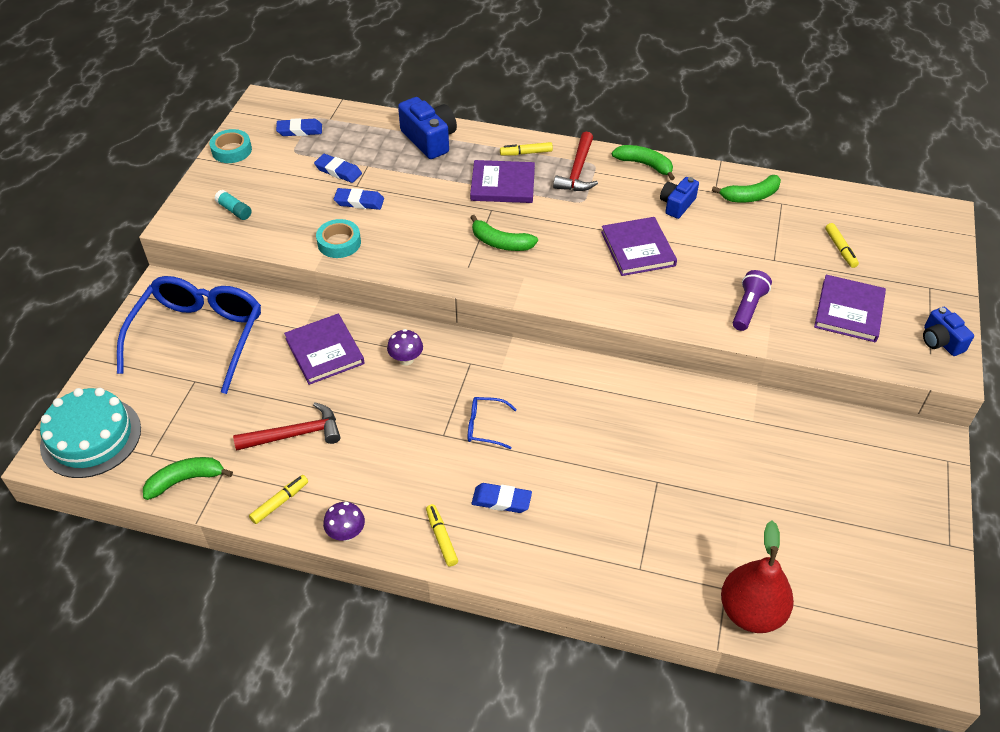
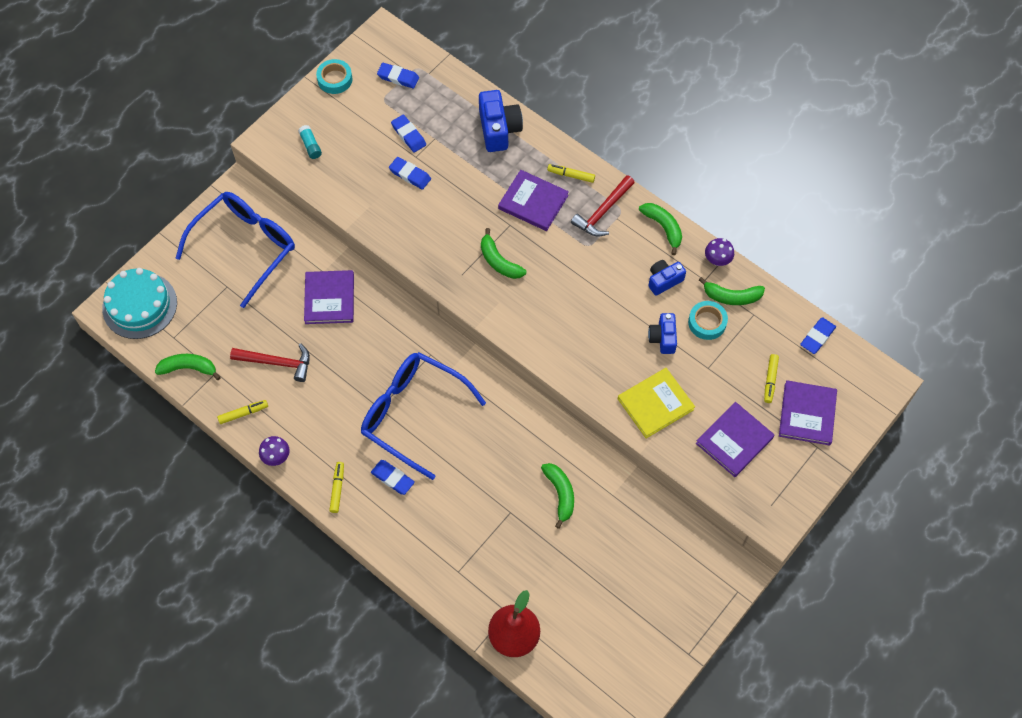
camera: 25 degrees right, 15 degrees up
turquoise tape [316,219,361,258] -> turquoise tape moved to [688,301,728,340]
purple mushroom [387,329,423,366] -> purple mushroom moved to [705,238,734,266]
blue glasses [468,397,517,449] -> blue glasses [361,352,486,480], size x2.44
purple book [601,217,677,276] -> purple book moved to [779,380,837,446]
purple flashlight [733,270,772,331] -> yellow book [618,368,695,439]
blue camera [923,307,974,356] -> blue camera moved to [648,313,677,354]
none -> green banana [541,463,574,529]
none -> blue eraser [800,317,836,354]

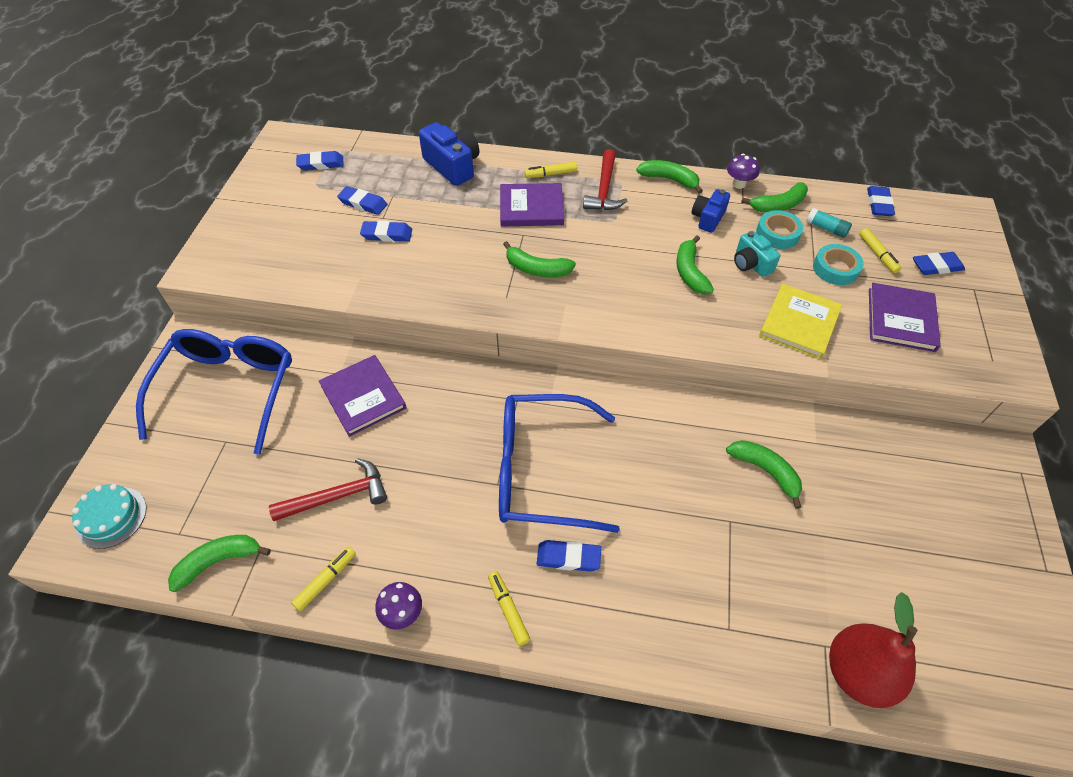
camera: 30 degrees left, 10 degrees down
turquoise cake [102,268,177,339] -> turquoise cake [72,484,147,549], size x0.62
turquoise glue stick [298,125,322,159] -> turquoise glue stick moved to [806,208,852,238]
turquoise tape [316,59,352,94] -> turquoise tape moved to [813,244,864,285]
blue camera [648,313,677,354] -> turquoise camera [734,231,780,277]
purple book [779,380,837,446] -> blue eraser [913,252,965,275]
none -> green banana [676,235,714,294]

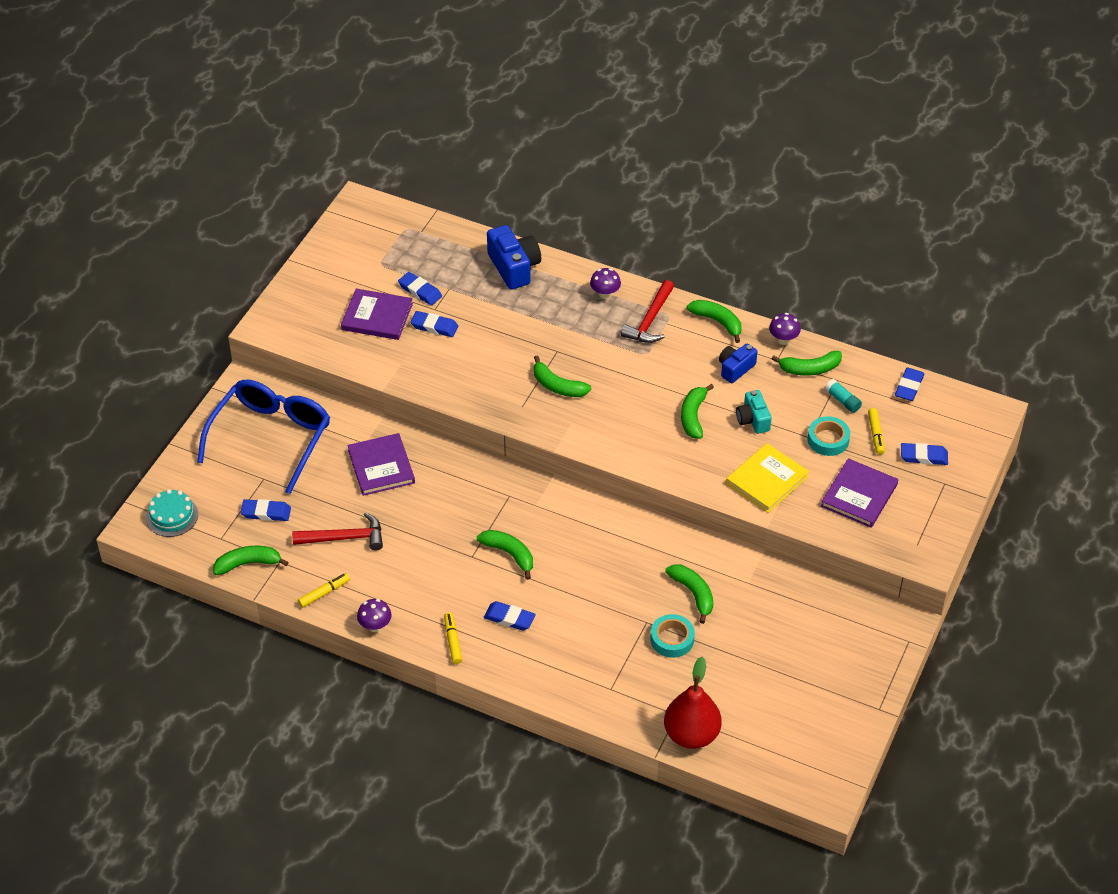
camera: 15 degrees right, 5 degrees down
blue eraser [296,151,344,171] -> blue eraser moved to [240,499,291,521]
blue glasses [499,394,620,533] -> green banana [477,530,533,580]
purple book [500,183,564,226] -> purple book moved to [341,288,413,340]
yellow marker [524,162,577,178] -> purple mushroom [590,268,621,299]
turquoise tape [756,210,803,249] -> turquoise tape moved to [650,614,695,658]

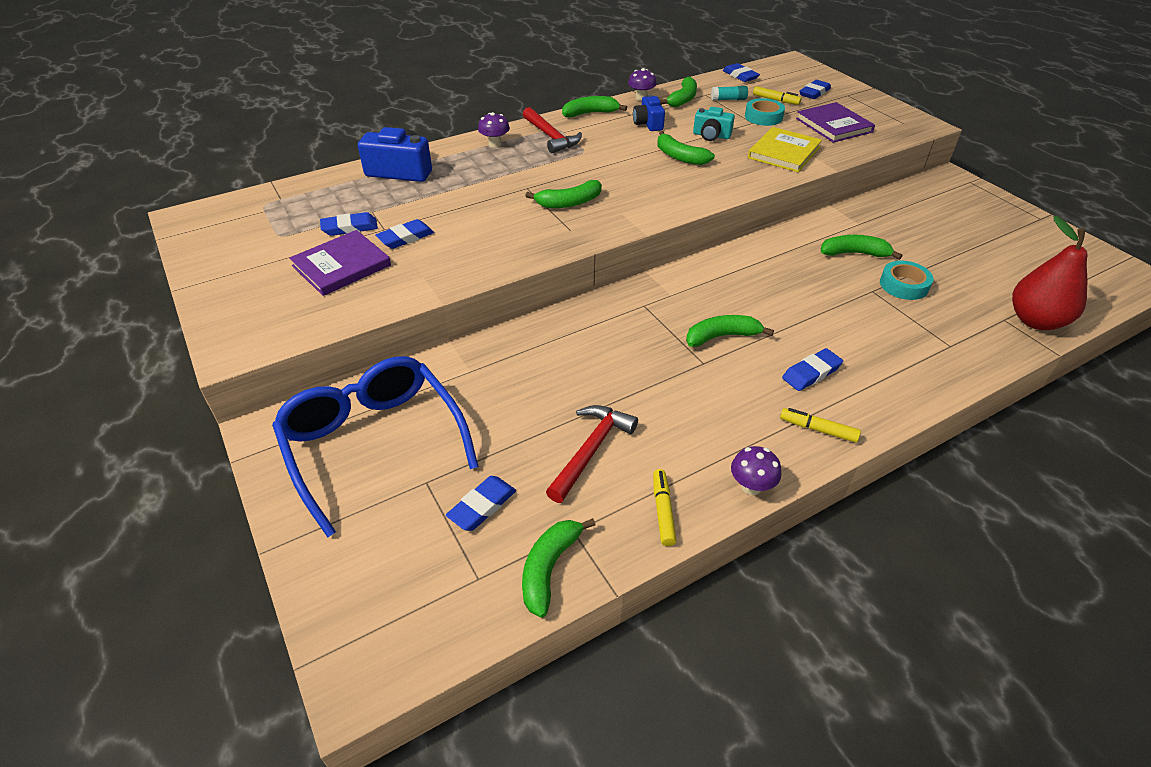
camera: 55 degrees left, 5 degrees down
turquoise cake [146,489,198,537] -> none
purple book [347,433,415,496] -> none
yellow book [726,443,809,513] -> yellow book turned 45 degrees clockwise [748,127,822,172]

